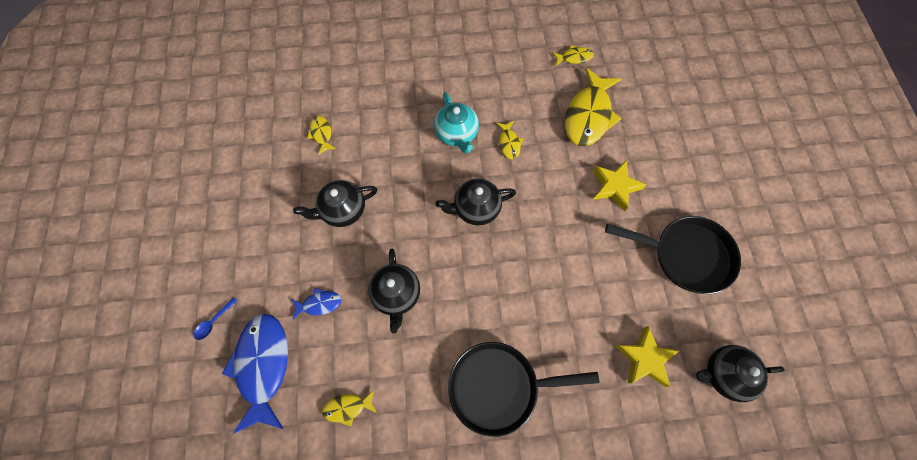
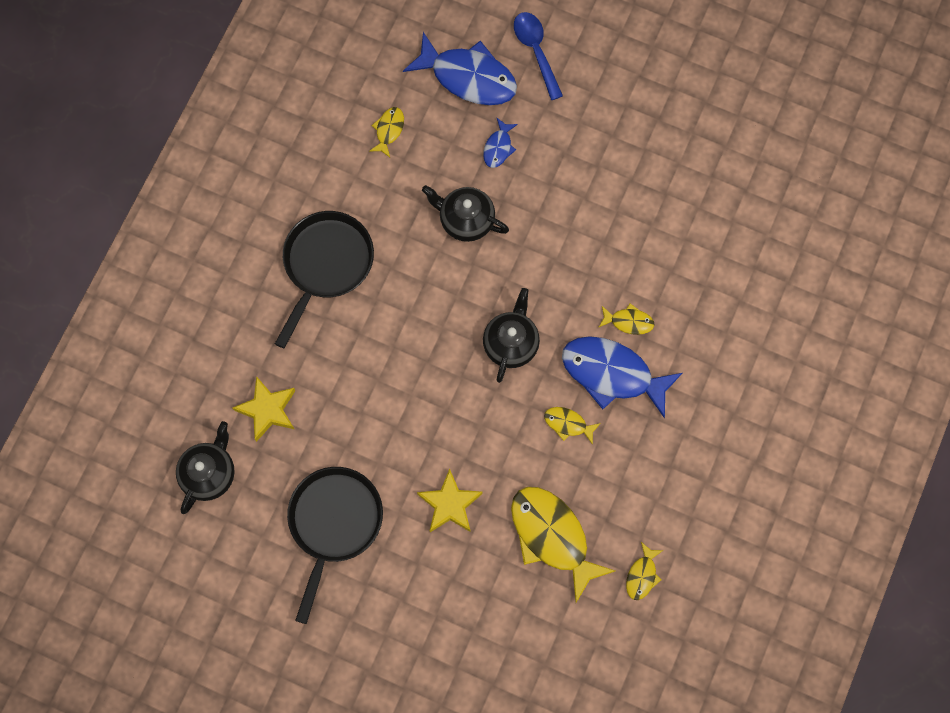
camera: 120 degrees right, 5 degrees up
blue spoon [194,297,237,340] -> blue spoon [514,12,563,100], size x1.82
black teapot [293,180,377,227] -> none
yellow fish [307,116,336,155] -> yellow fish moved to [598,303,655,335]
turquoise teapot [434,92,479,154] -> blue fish [562,336,683,418]
black pan [605,216,741,294] -> black pan turned 150 degrees clockwise [287,467,383,624]

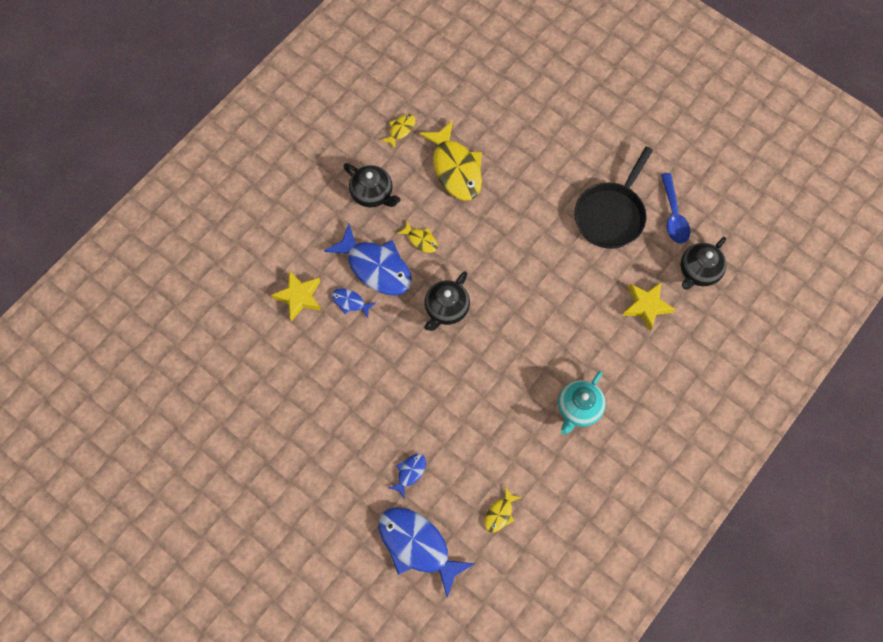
camera: 165 degrees left, 5 degrees down
black pan [275,211,374,348] -> turquoise teapot [558,371,606,435]
yellow star [417,469,483,532] -> yellow star moved to [271,271,321,321]
black teapot [422,185,509,242] -> black teapot moved to [343,163,401,208]
blue spoon [514,12,563,100] -> blue spoon moved to [661,173,690,244]
yellow fish [598,303,655,335] -> blue fish [332,288,376,318]

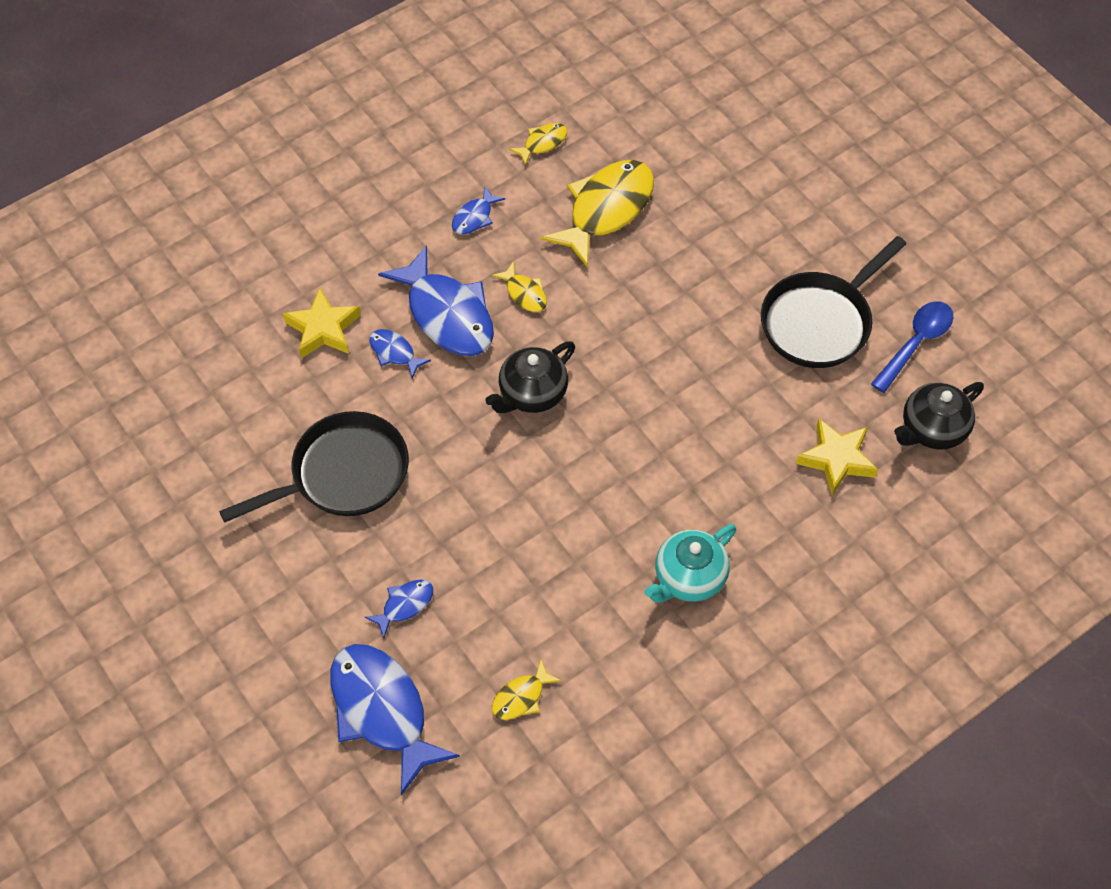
camera: 15 degrees right, 10 degrees down
black teapot [343,163,401,208] -> blue fish [452,186,505,234]
yellow fish [419,120,482,201] -> yellow fish turned 135 degrees counterclockwise [541,160,654,268]
blue spoon [661,173,690,244] -> blue spoon turned 150 degrees counterclockwise [871,301,953,393]
none -> black pan [219,411,409,522]

